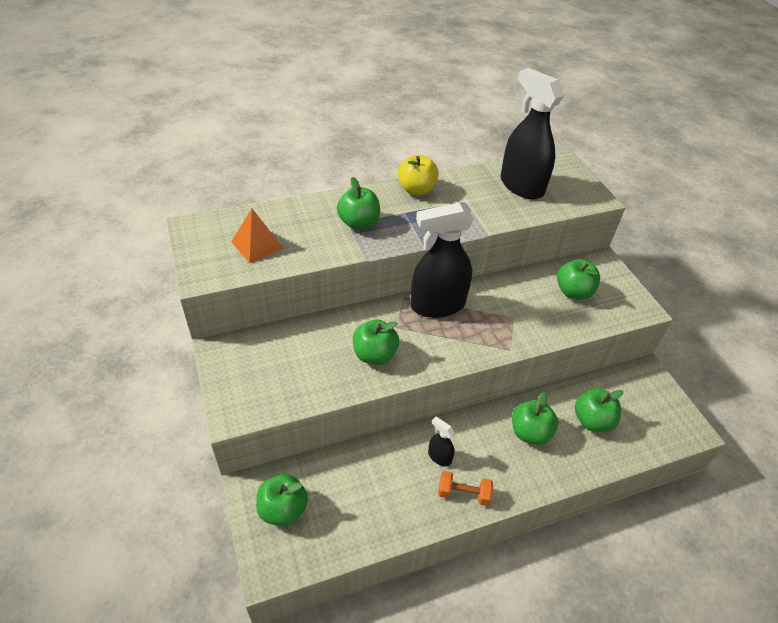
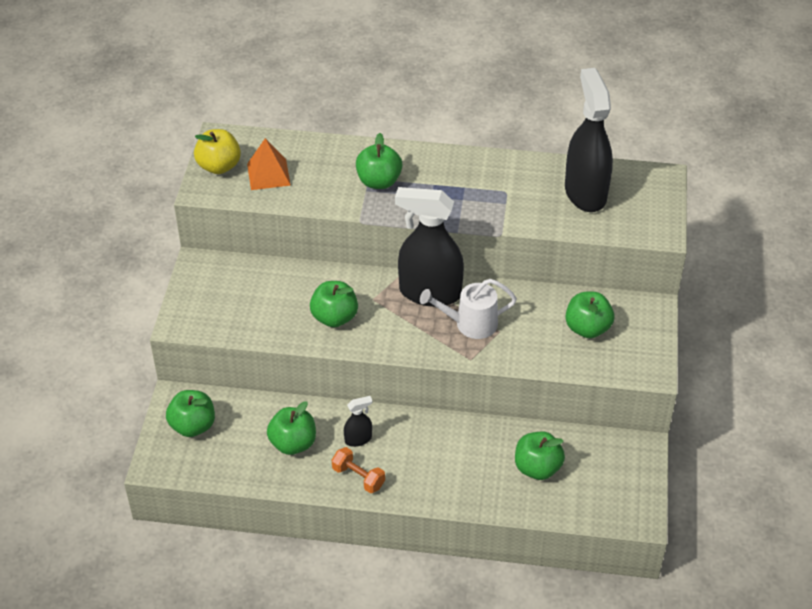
camera: 30 degrees right, 0 degrees up
yellow apple [398,155,439,195] -> yellow apple moved to [194,129,241,174]
black spray bottle [428,417,455,466] -> black spray bottle turned 90 degrees clockwise [344,396,372,447]
green apple [512,392,558,445] -> green apple moved to [267,401,316,455]
none -> white watering can [420,279,517,339]

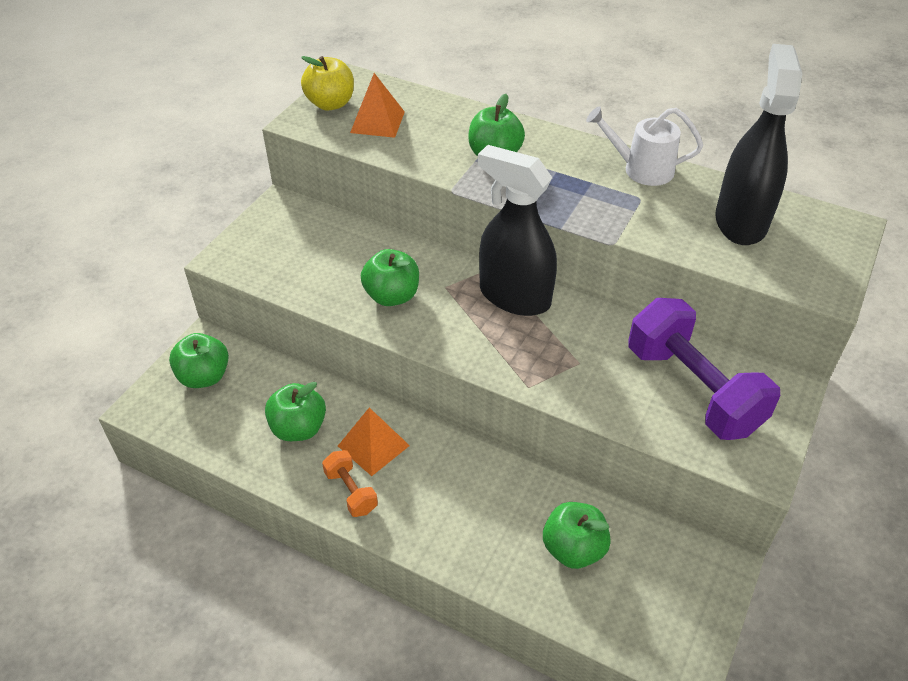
camera: 20 degrees right, 0 degrees up
black spray bottle [344,396,372,447] -> orange pyramid [338,407,410,476]
white watering can [420,279,517,339] -> white watering can moved to [586,106,703,186]
green apple [565,292,614,338] -> purple dumbbell [628,298,780,440]

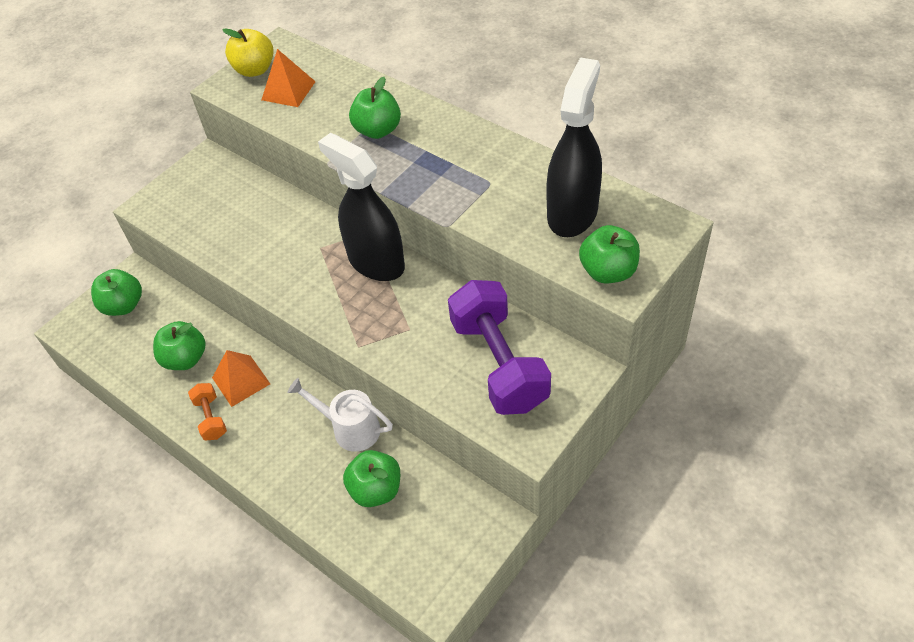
camera: 15 degrees right, 5 degrees up
green apple [361,249,419,306] -> green apple moved to [579,225,640,283]
white watering can [586,106,703,186] -> white watering can moved to [288,378,393,452]

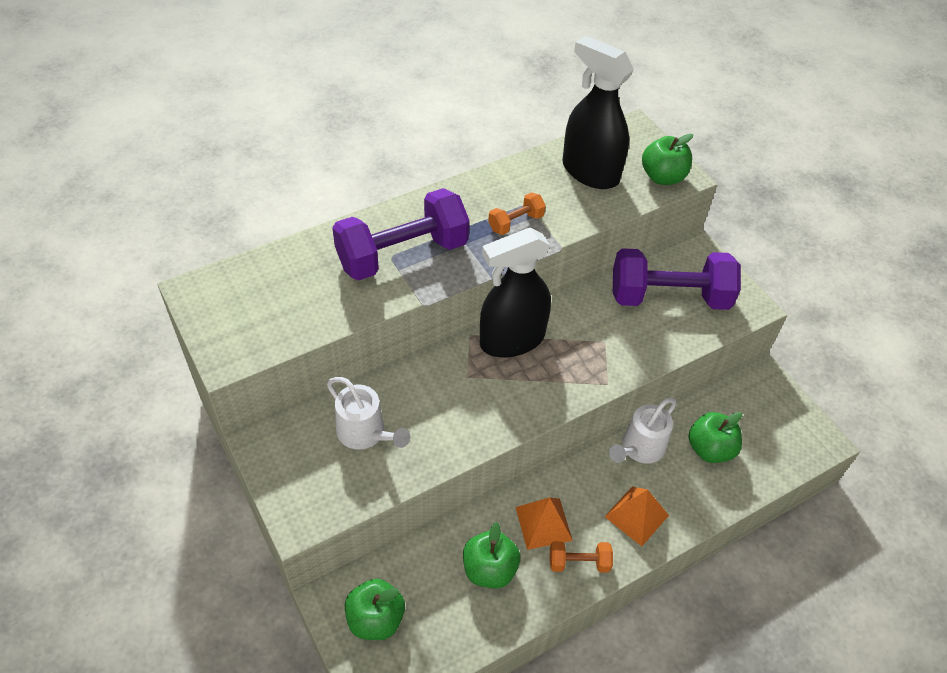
camera: 75 degrees left, 0 degrees up
yellow apple [222,28,274,77] -> none
orange pyramid [262,49,316,107] -> orange pyramid moved to [604,487,669,546]
green apple [349,77,401,139] -> purple dumbbell [332,188,469,281]
none -> white watering can [327,377,410,449]
none -> orange dumbbell [488,192,546,235]

